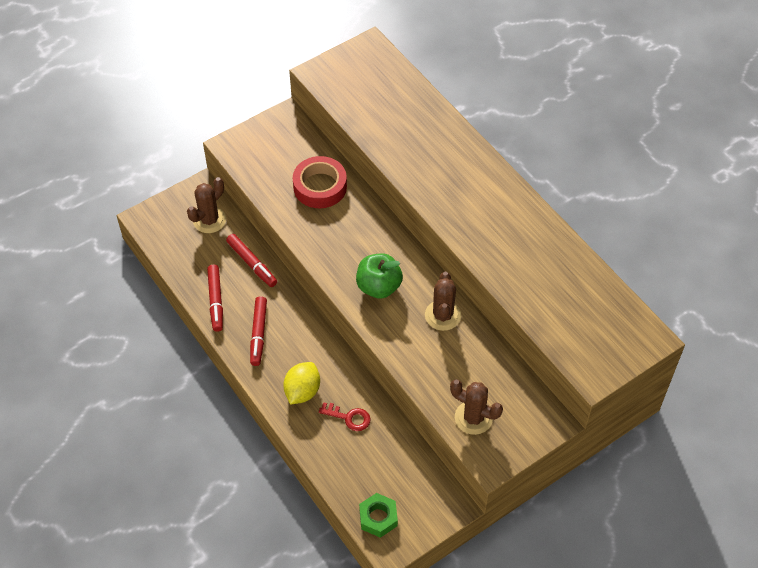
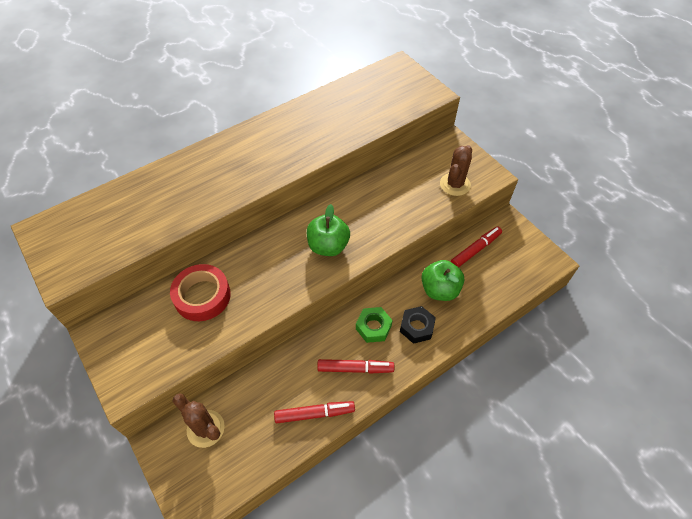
camera: 90 degrees left, 0 degrees up
red marker [226,234,277,287] -> red marker moved to [451,226,502,268]
yellow lemon [283,362,320,405] -> black nut [400,306,436,344]
red key [319,402,371,431] -> green apple [421,260,464,301]
green nut [359,493,398,538] -> green nut moved to [356,307,393,343]
brown cactus [425,272,461,331] -> none

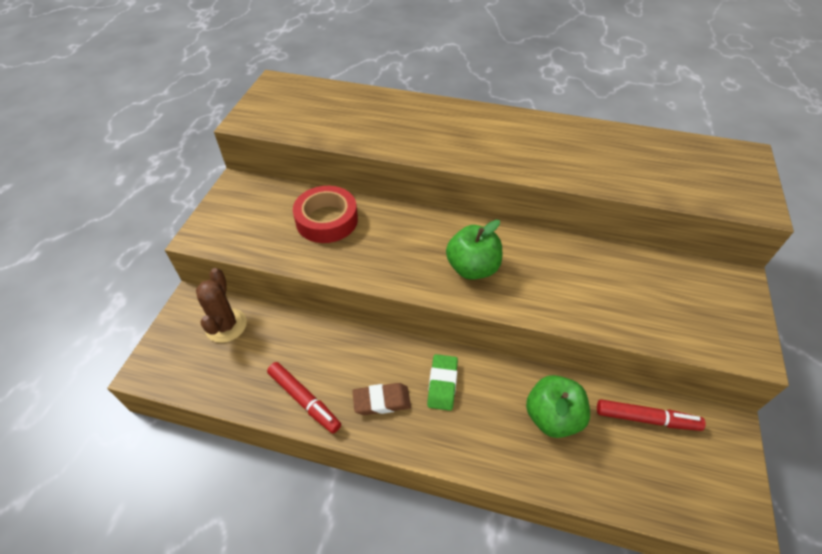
camera: 50 degrees right, 5 degrees down
red marker [317,359,394,374] -> brown eraser [352,383,411,415]
green nut [356,307,393,343] -> green eraser [427,354,458,411]
black nut [400,306,436,344] -> none
brown cactus [440,145,472,196] -> none

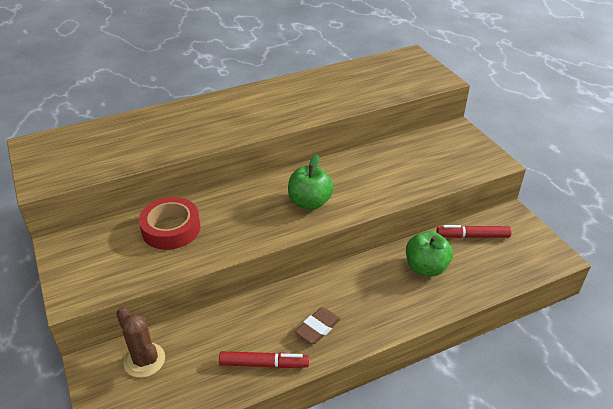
camera: 40 degrees left, 10 degrees down
green eraser [427,354,458,411] -> none
red marker [597,399,706,431] -> red marker turned 150 degrees counterclockwise [436,225,512,238]

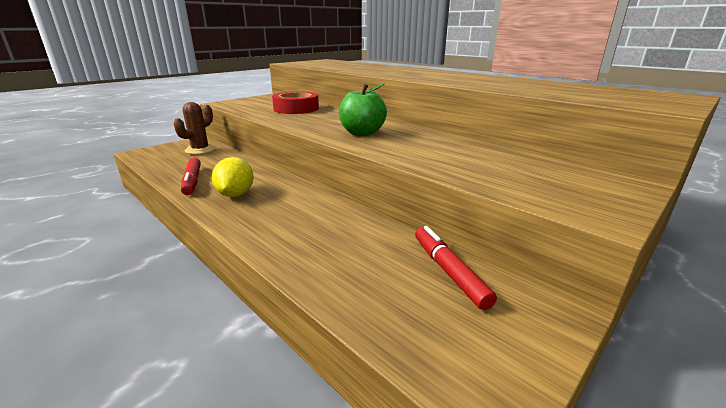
camera: 70 degrees right, 15 degrees down
brown eraser [295,307,341,344] -> yellow lemon [212,157,254,197]
green apple [406,231,453,277] -> none

